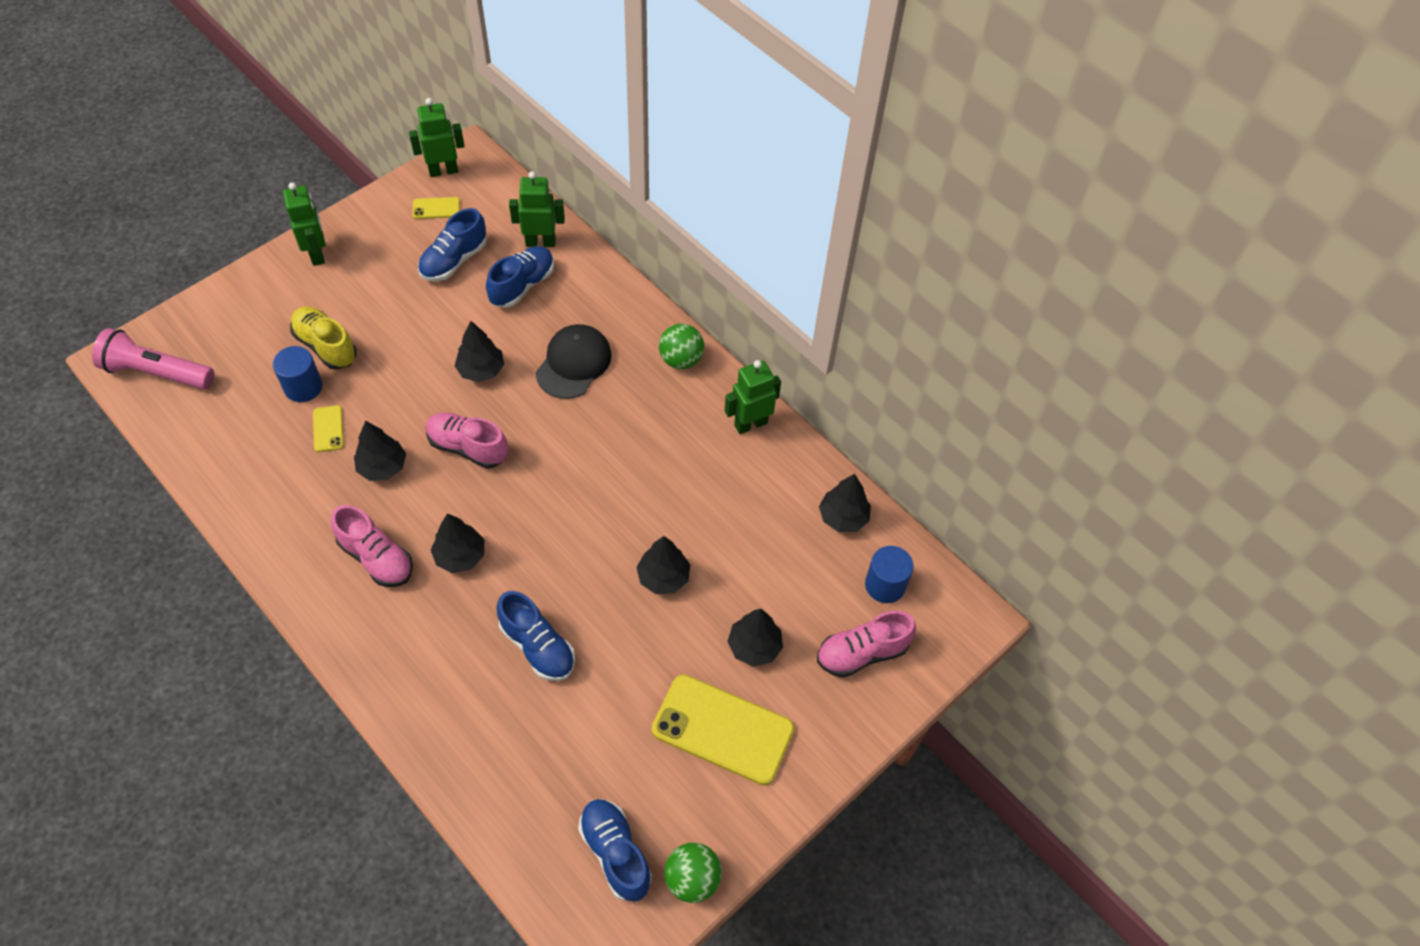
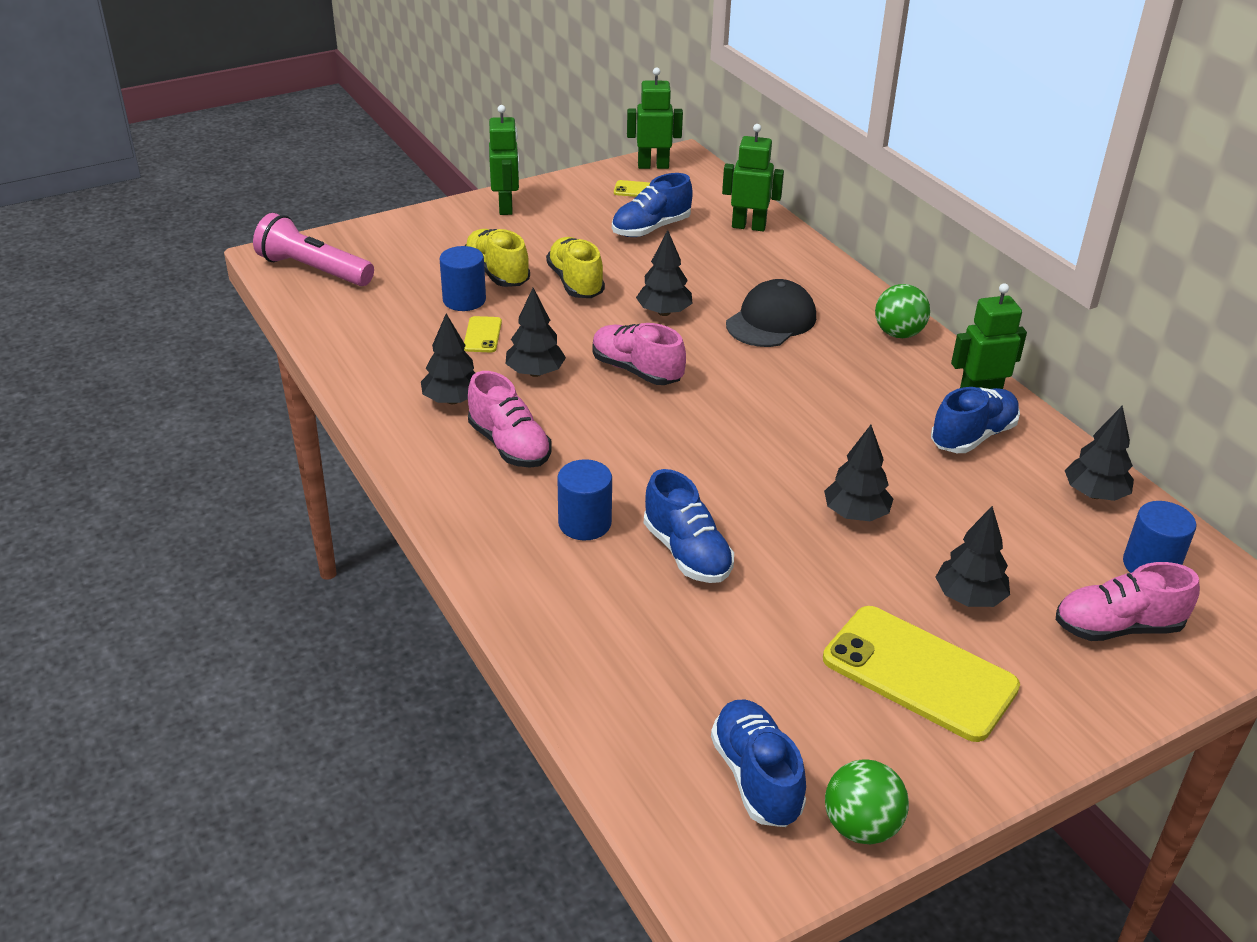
camera: 15 degrees right, 20 degrees down
black tree [431,513,484,573] -> black tree moved to [421,314,475,404]
blue shoe [486,246,554,308] -> blue shoe moved to [931,387,1020,453]
none -> yellow shoe [546,237,605,298]
none -> blue cylinder [557,459,612,541]

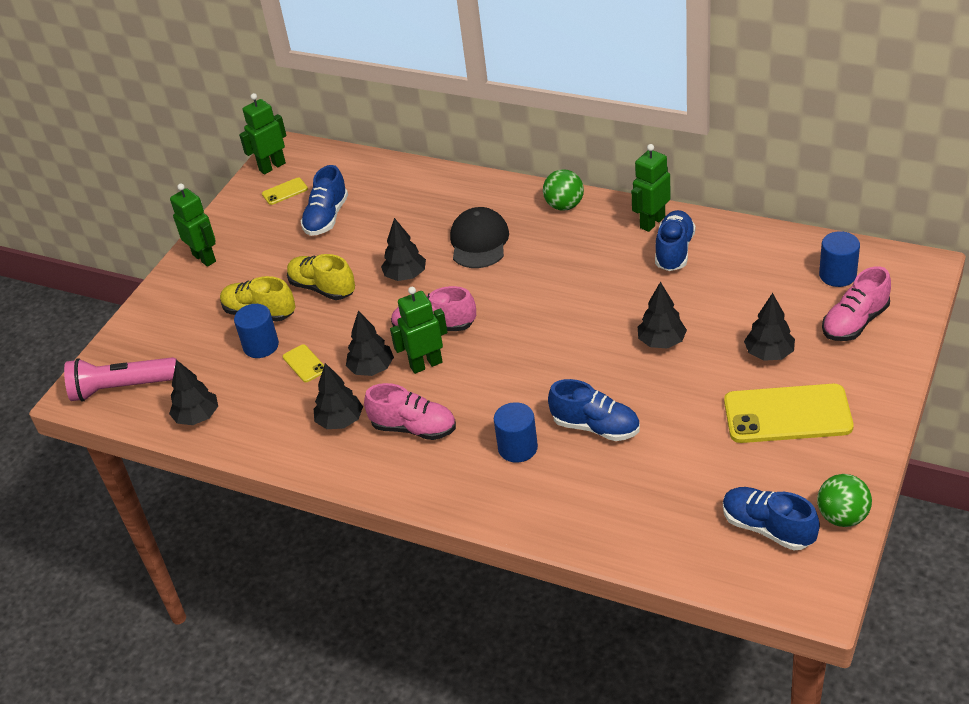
camera: 30 degrees left, 5 degrees up
green robot [722,124,784,231] -> green robot moved to [390,287,448,374]
black tree [1065,406,1134,501] -> black tree moved to [169,360,218,425]

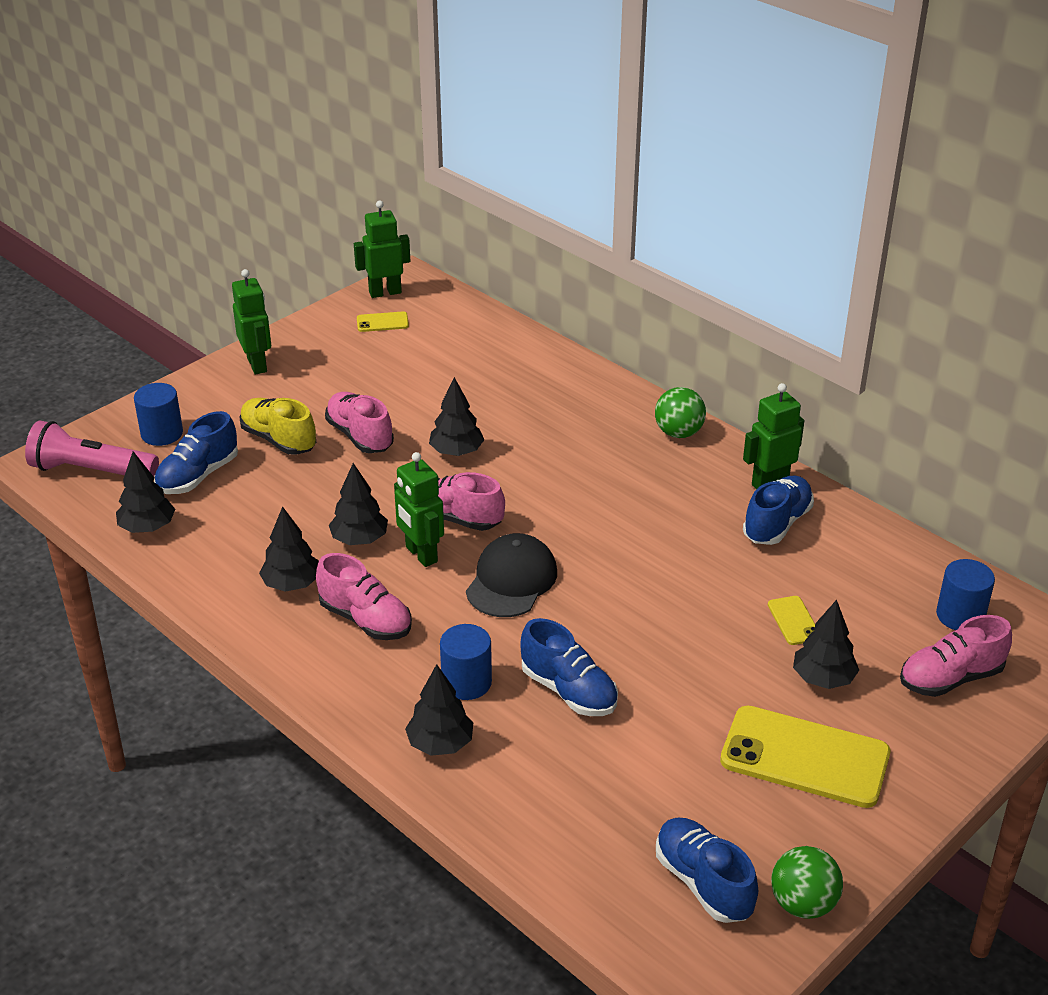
camera: 15 degrees right, 5 degrees down
blue cylinder [234,304,279,358] -> blue cylinder moved to [134,383,183,446]
yellow phone [283,344,324,382] -> yellow phone moved to [768,596,815,645]
yellow shoe [287,254,355,300] -> pink shoe [325,392,394,453]
blue shoe [301,165,348,236] -> blue shoe moved to [154,411,238,494]
green robot [390,287,448,374] -> green robot turned 120 degrees counterclockwise [394,452,444,567]
black cap [450,207,509,268] -> black cap moved to [466,533,557,617]
black tree [638,282,687,349] -> black tree moved to [405,664,473,756]

